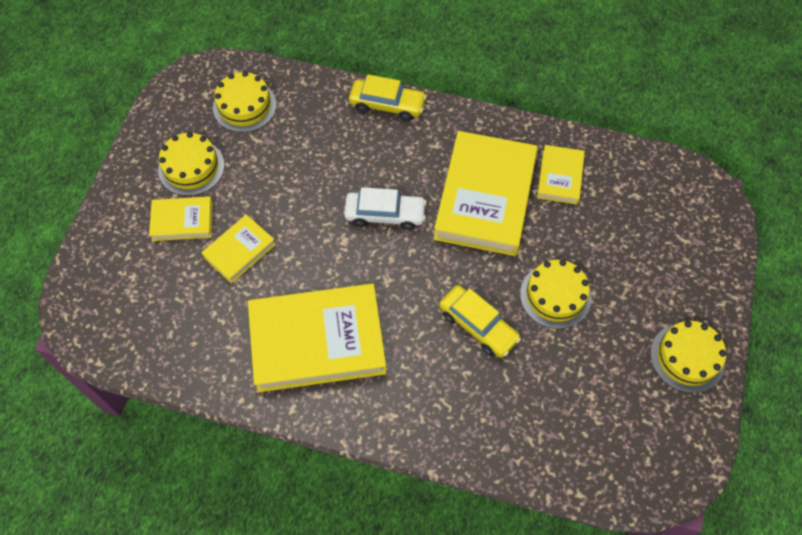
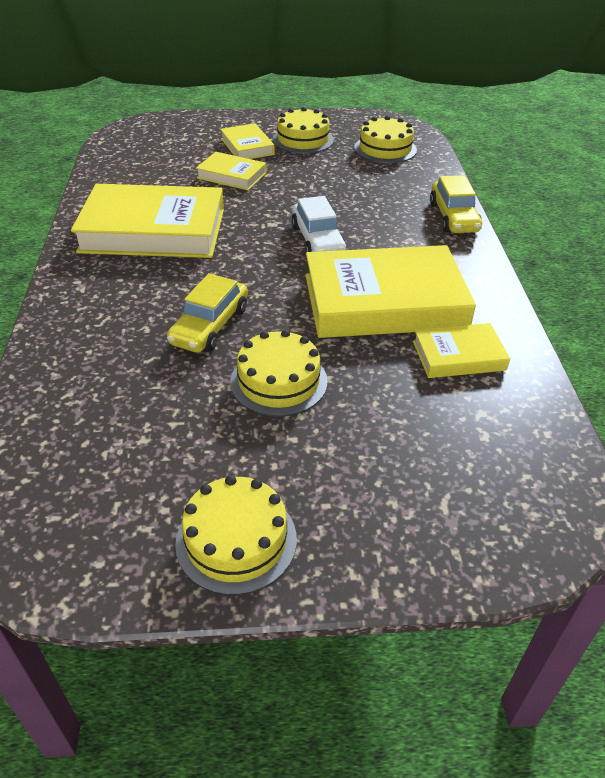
camera: 70 degrees right, 20 degrees down
yellow book [248,284,387,392] -> yellow book turned 60 degrees counterclockwise [71,184,224,258]

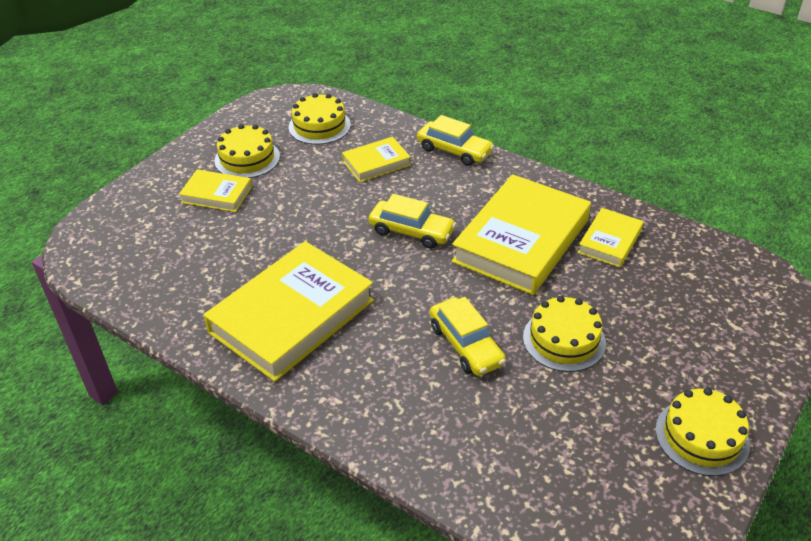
camera: 50 degrees left, 0 degrees up
yellow book [196,152,266,190] -> yellow book moved to [342,137,411,182]
white car [291,196,346,252] -> yellow car [368,194,456,249]

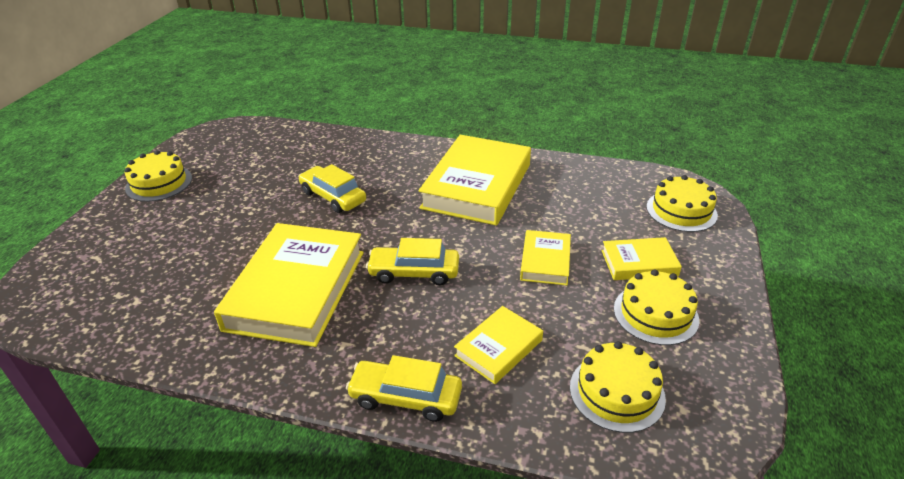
camera: 160 degrees right, 5 degrees down
yellow cake [523,296,606,372] -> yellow cake moved to [647,175,718,232]
yellow book [578,208,643,268] -> yellow book moved to [520,230,571,285]

